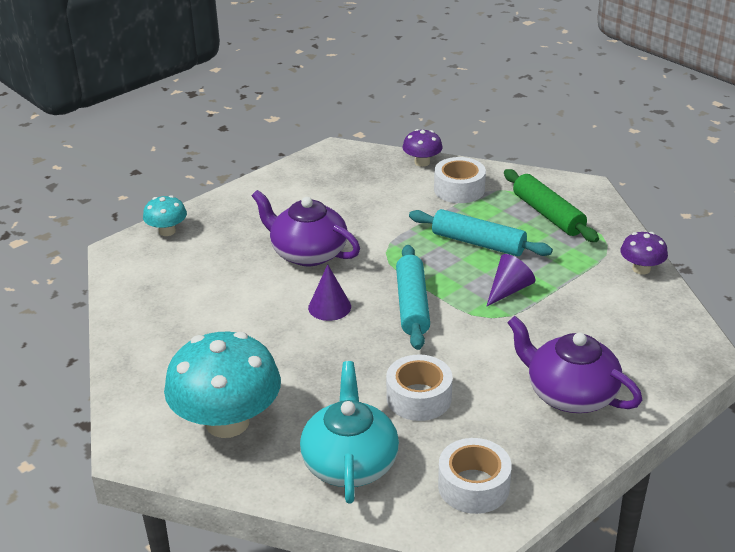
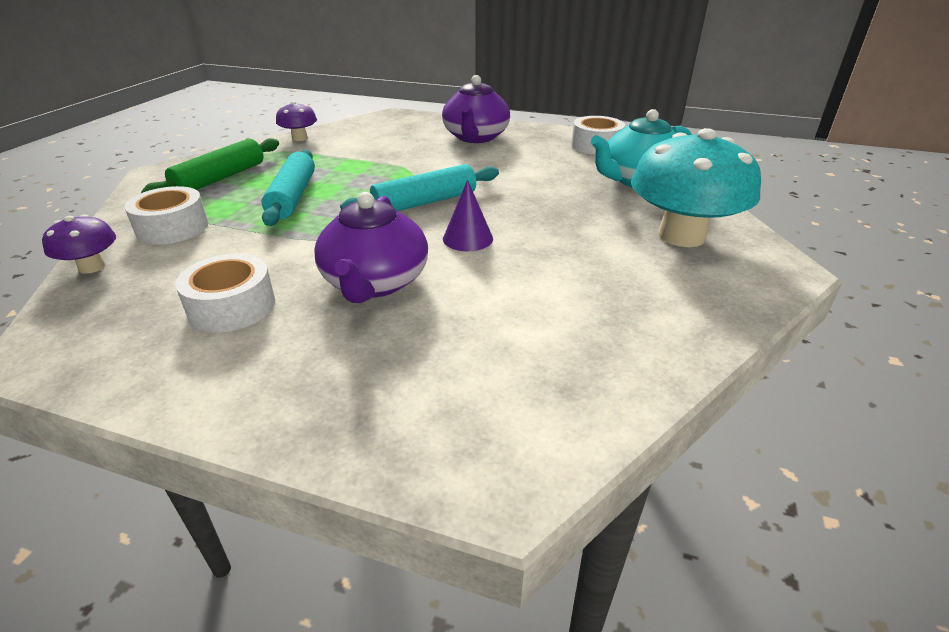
camera: 120 degrees left, 0 degrees up
turquoise mushroom [143,195,187,236] -> none
white tape [386,355,453,421] -> white tape moved to [175,254,275,332]
purple cone [486,254,535,307] -> none

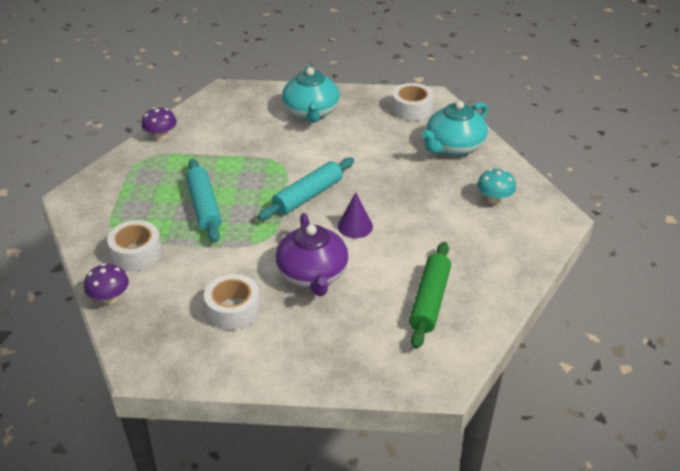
camera: 15 degrees left, 5 degrees up
green rolling pin [141,138,279,193] -> green rolling pin moved to [409,242,451,349]
purple teapot [442,75,510,143] -> turquoise teapot [282,65,340,123]
turquoise mushroom [631,128,761,247] -> turquoise mushroom [477,169,516,204], size x0.48

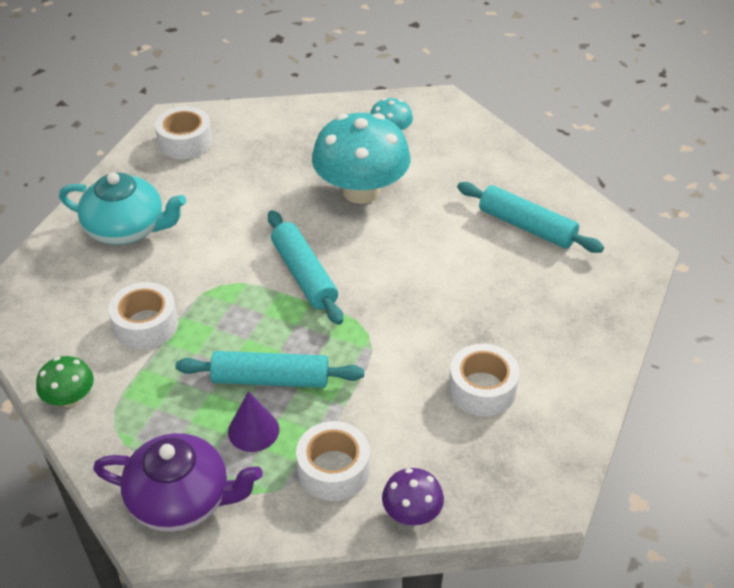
camera: 70 degrees left, 5 degrees up
purple mushroom [141,107,177,140] -> green mushroom [36,356,94,407]
purple teapot [276,213,349,296] -> purple teapot moved to [93,433,263,532]
purple cone [337,192,373,238] -> purple cone moved to [228,391,279,452]
green rolling pin [409,242,451,349] -> turquoise rolling pin [457,182,604,253]
turquoise teapot [422,101,488,156] -> none
none -> white tape [108,282,178,350]
none -> turquoise mushroom [312,113,411,204]

